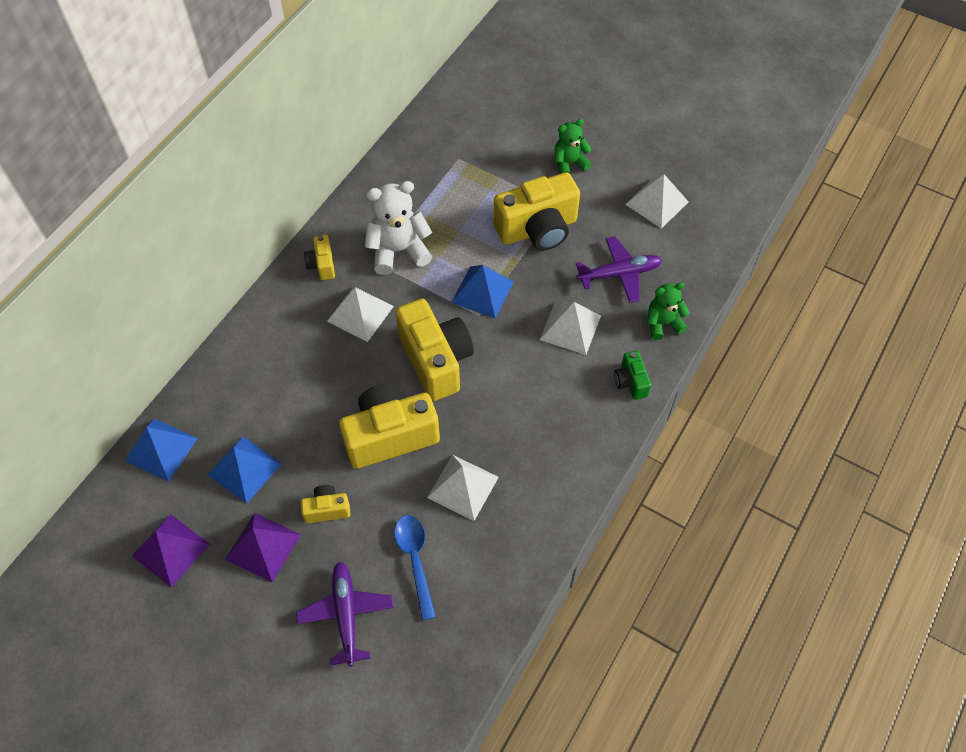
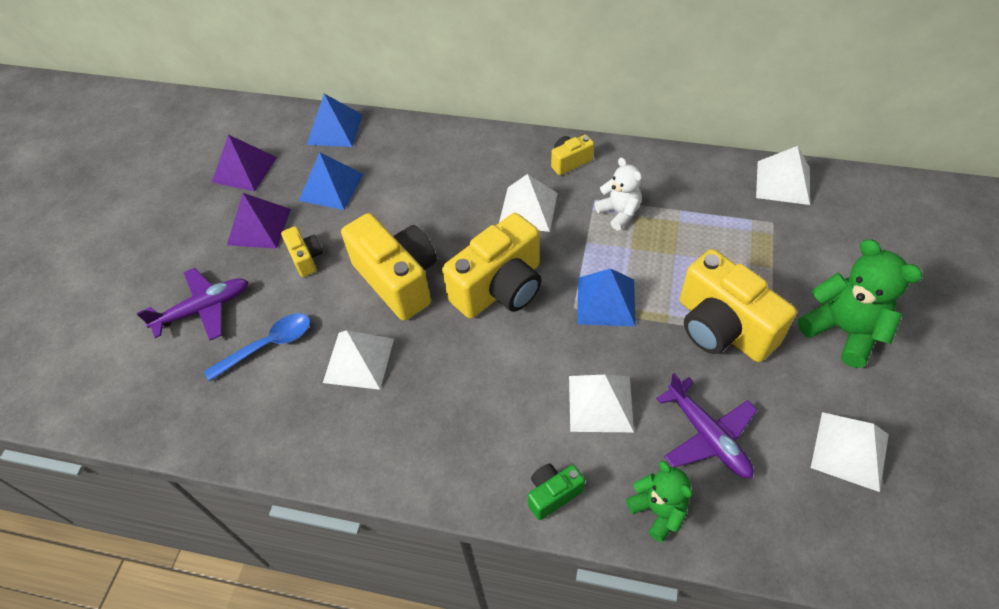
camera: 75 degrees right, 5 degrees down
white teddy bear [365,181,432,275] -> white teddy bear [595,157,642,230], size x0.63
green teddy bear [555,119,592,174] -> green teddy bear [798,239,922,368], size x1.60
none -> white pyramid [756,146,810,205]

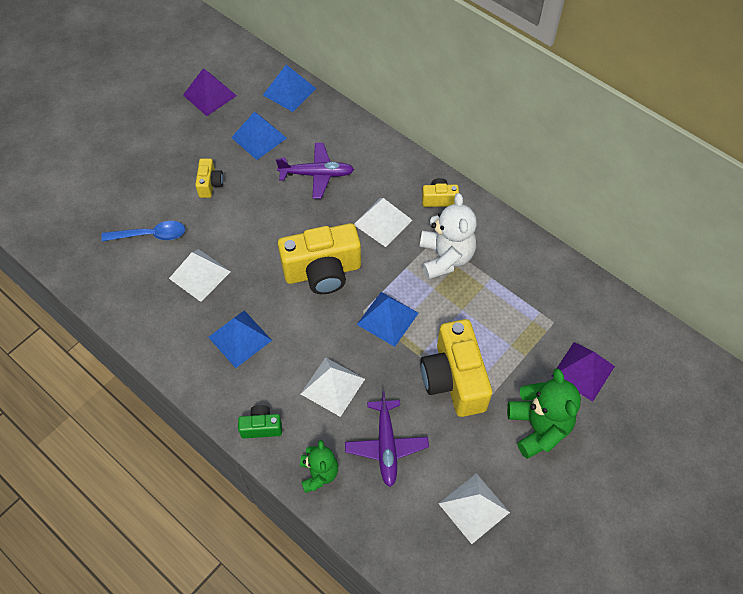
camera: 25 degrees right, 5 degrees up
purple plane [137,268,248,340] -> purple plane moved to [276,143,354,199]
purple pyramid [227,193,291,249] -> purple pyramid moved to [552,342,615,401]
yellow camera [341,213,437,321] -> none
white teddy bear [595,157,642,230] -> white teddy bear [420,193,477,280], size x1.60
white pyramid [756,146,810,205] -> none
none -> blue pyramid [208,310,272,368]

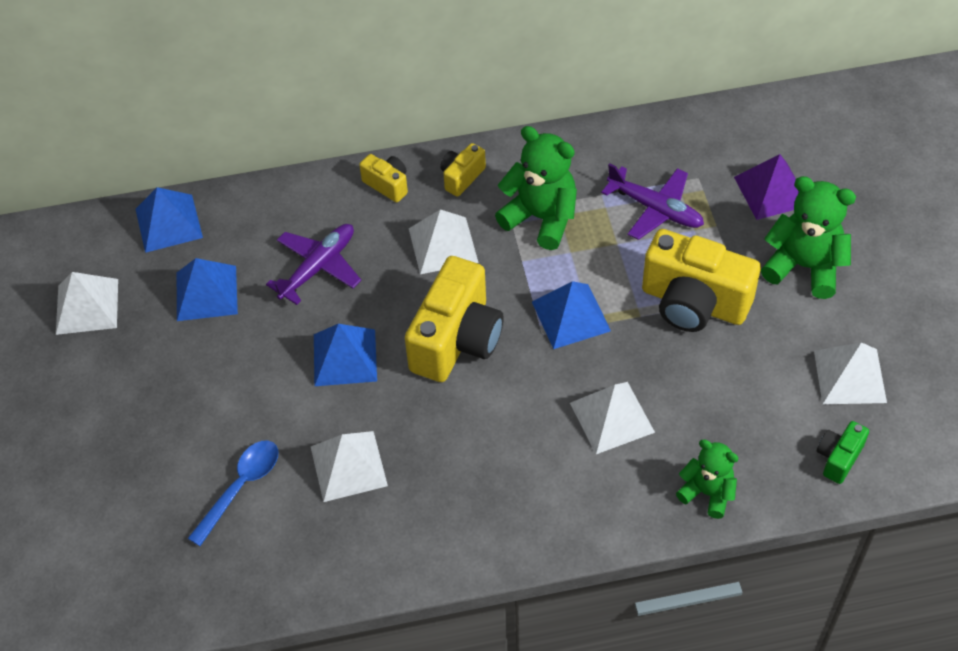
camera: 50 degrees left, 5 degrees down
purple pyramid [183,68,237,116] -> white pyramid [56,272,118,335]
yellow camera [195,158,223,198] -> yellow camera moved to [359,154,408,203]
blue pyramid [208,310,272,368] -> blue pyramid moved to [314,324,377,386]
green camera [238,405,282,438] -> green camera moved to [817,421,869,484]
purple plane [345,391,429,487] -> purple plane moved to [601,163,704,240]
white teddy bear [420,193,477,280] -> green teddy bear [495,126,577,250]

